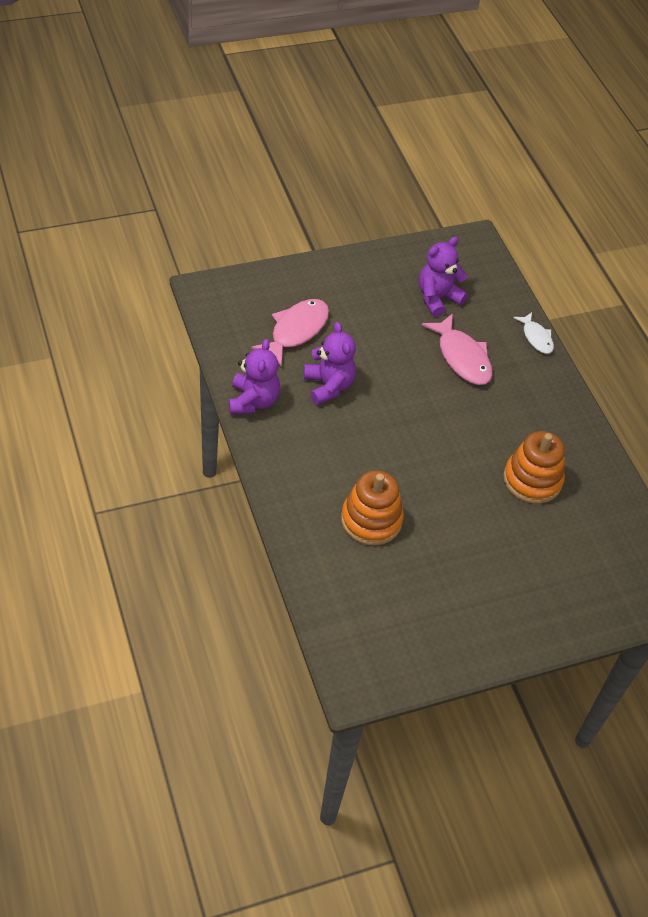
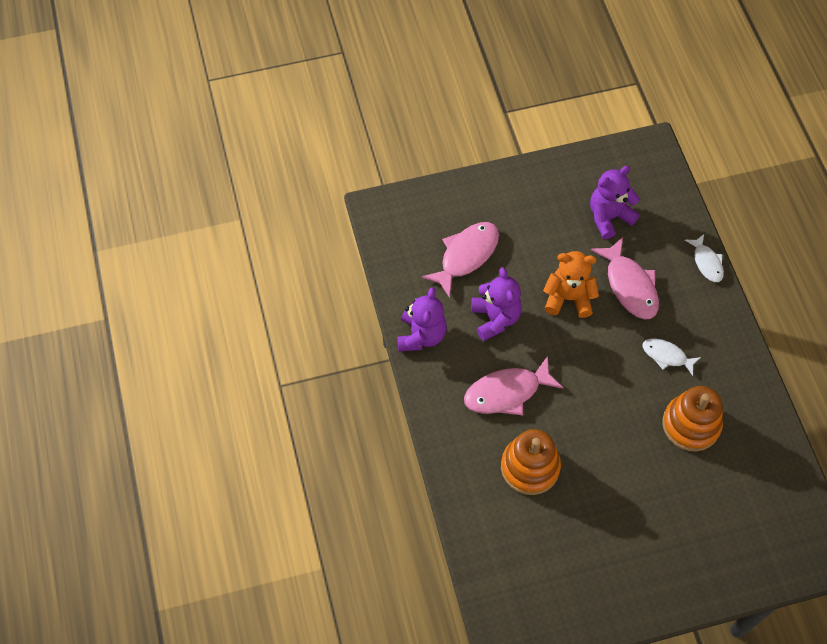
camera: 10 degrees right, 10 degrees up
none -> pink fish [464,356,563,415]
none -> orange teddy bear [543,251,599,318]
none -> white fish [642,338,701,376]

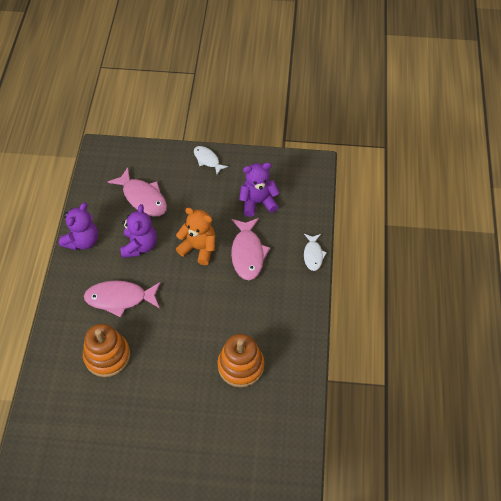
camera: 20 degrees right, 5 degrees down
pink fish [421,222,499,298] -> pink fish turned 75 degrees clockwise [108,167,167,216]
white fish [642,338,701,376] -> white fish moved to [194,146,228,174]

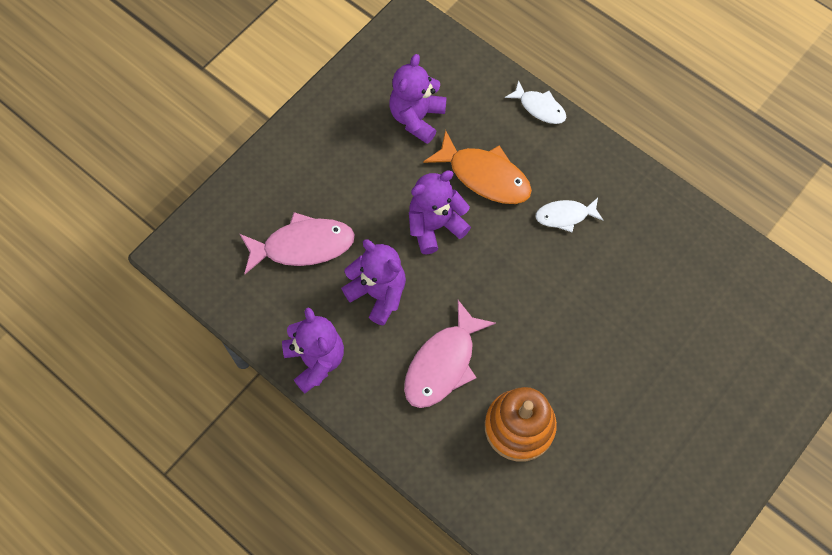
camera: 55 degrees left, 10 degrees up
orange teddy bear [176,207,215,265] -> purple teddy bear [409,170,471,254]
white fish [194,146,228,174] -> white fish moved to [535,198,603,232]
orange stacking toy [218,334,264,387] -> none
pink fish [231,218,270,280] -> orange fish [423,130,532,204]

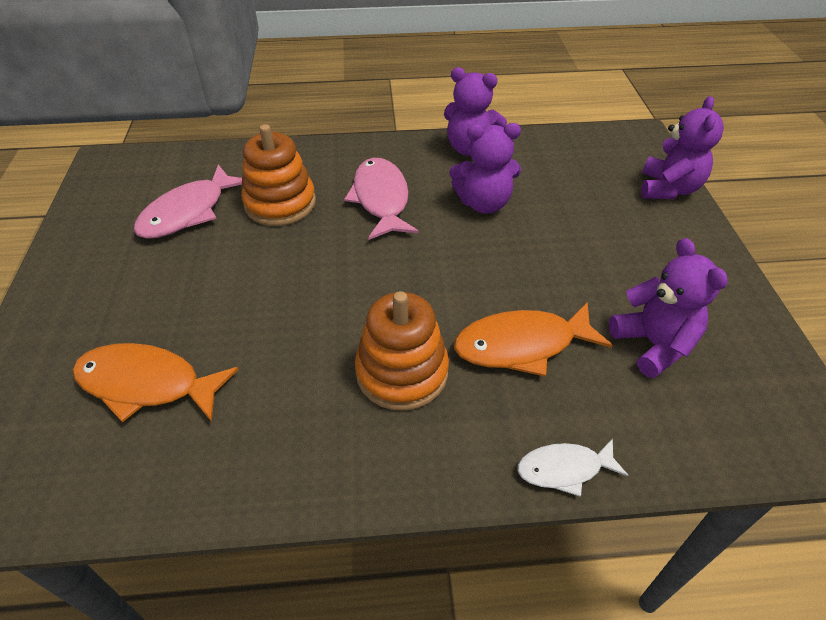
camera: 135 degrees right, 20 degrees down
pink fish [240,212,355,274] -> pink fish moved to [134,165,242,239]
purple teddy bear [409,170,471,254] -> purple teddy bear moved to [641,96,724,199]
white fish [535,198,603,232] -> orange stacking toy [355,291,449,411]
none -> orange fish [73,343,239,422]

